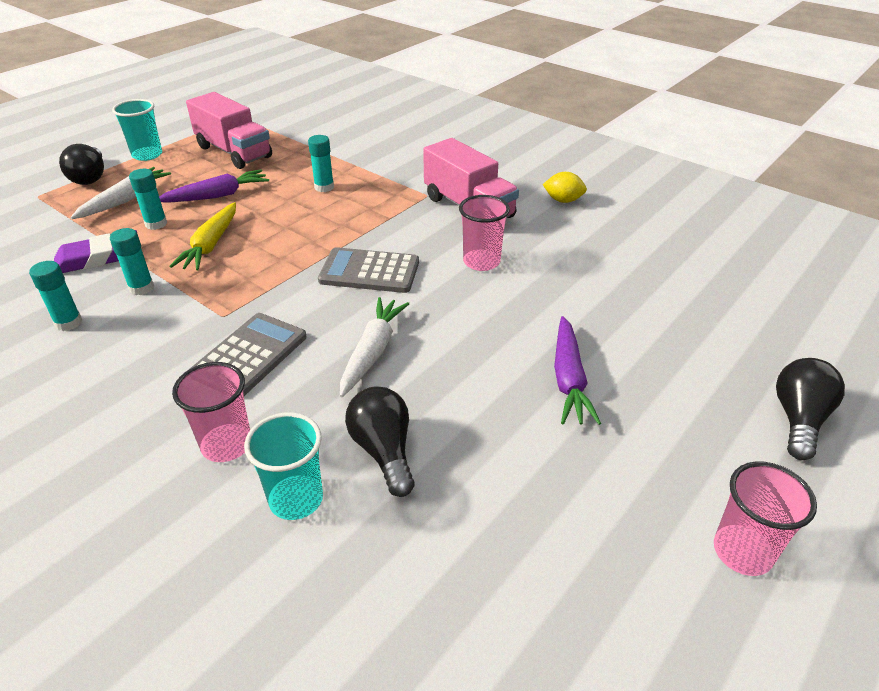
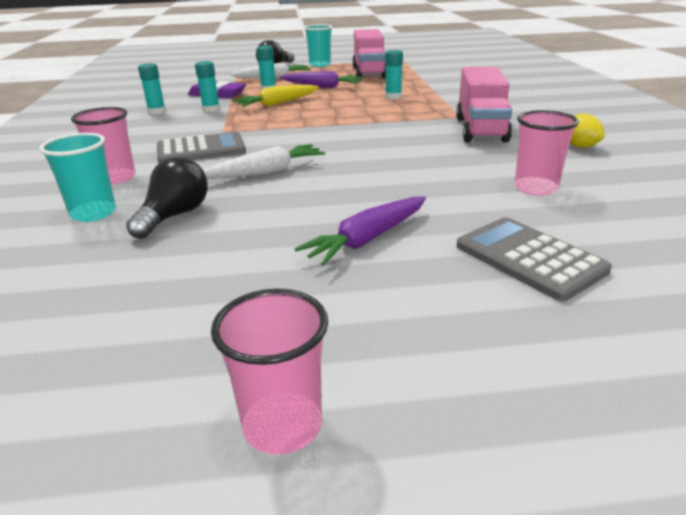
camera: 45 degrees right, 10 degrees down
grey calculator [318,247,419,293] -> grey calculator moved to [457,217,612,301]
pink cup [459,195,510,271] -> pink cup moved to [514,110,579,196]
black light bulb [776,358,845,460] -> none

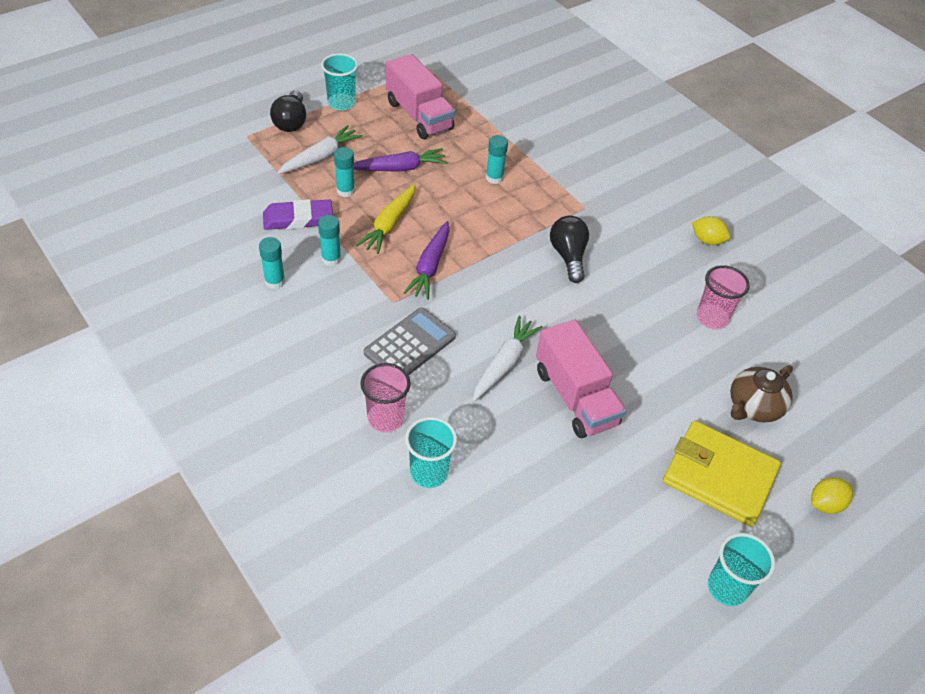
camera: 35 degrees left, 20 degrees up
black light bulb [126,157,208,239] -> black light bulb moved to [550,215,589,283]
pink cup [211,289,328,455] -> turquoise cup [708,533,775,606]
purple carrot [295,196,426,266] -> purple carrot moved to [404,221,450,300]
pink truck [456,67,512,142] -> pink truck moved to [536,320,626,438]
grey calculator [457,217,612,301] -> brown teapot [730,365,793,422]
none -> yellow wallet [663,421,781,527]
none -> yellow lemon [811,478,853,514]

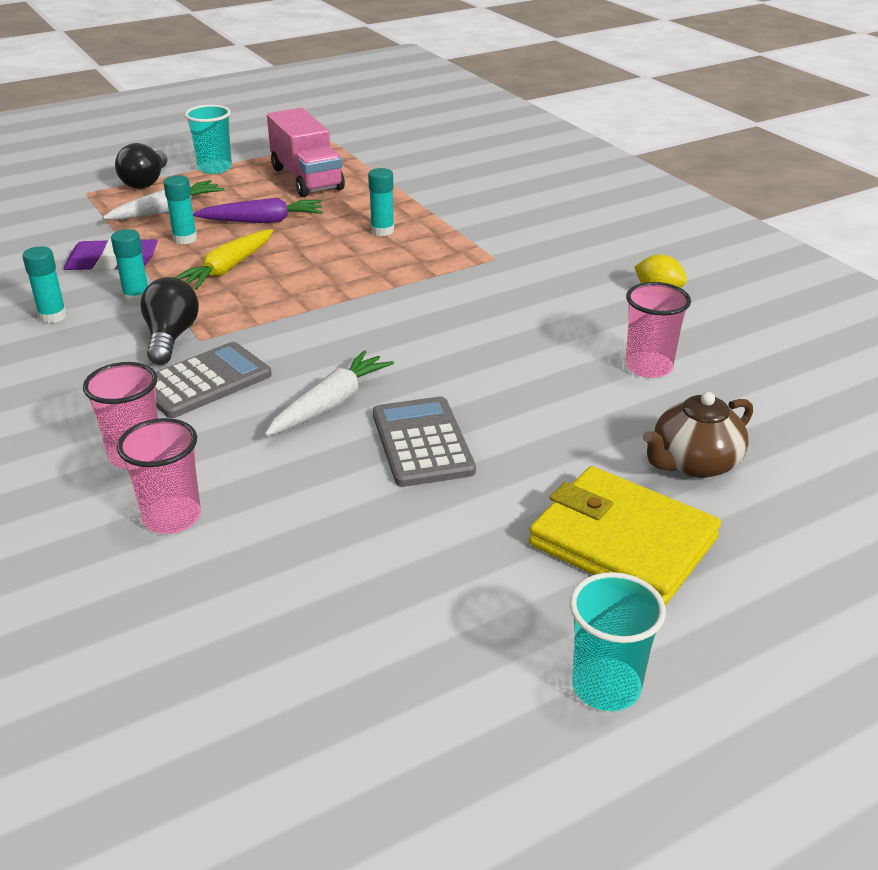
camera: 10 degrees right, 15 degrees down
purple carrot [404,221,450,300] -> none
turquoise cup [405,417,457,488] -> pink cup [117,418,201,534]
pink truck [536,320,626,438] -> grey calculator [373,397,476,487]
black light bulb [550,215,589,283] -> black light bulb moved to [140,277,199,365]
yellow lemon [811,478,853,514] -> none

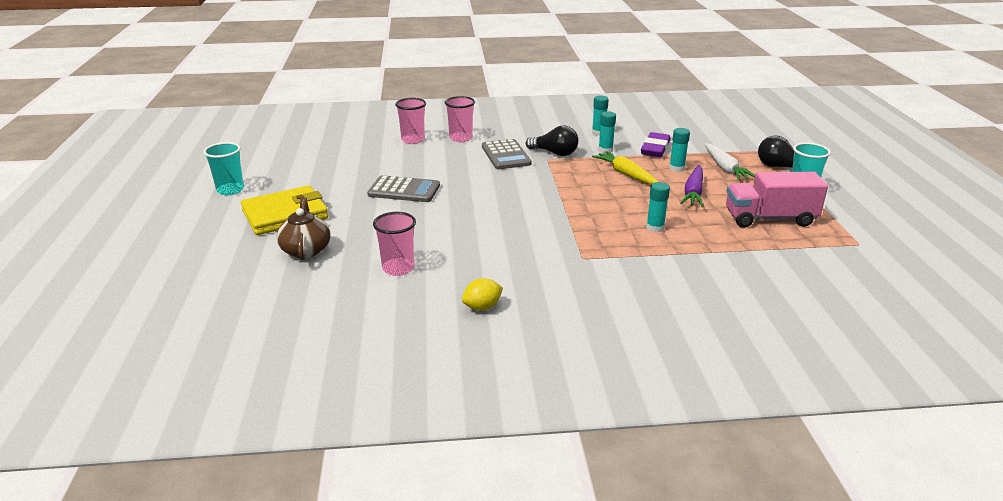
camera: 115 degrees right, 5 degrees down
white carrot [265,350,394,436] -> none

